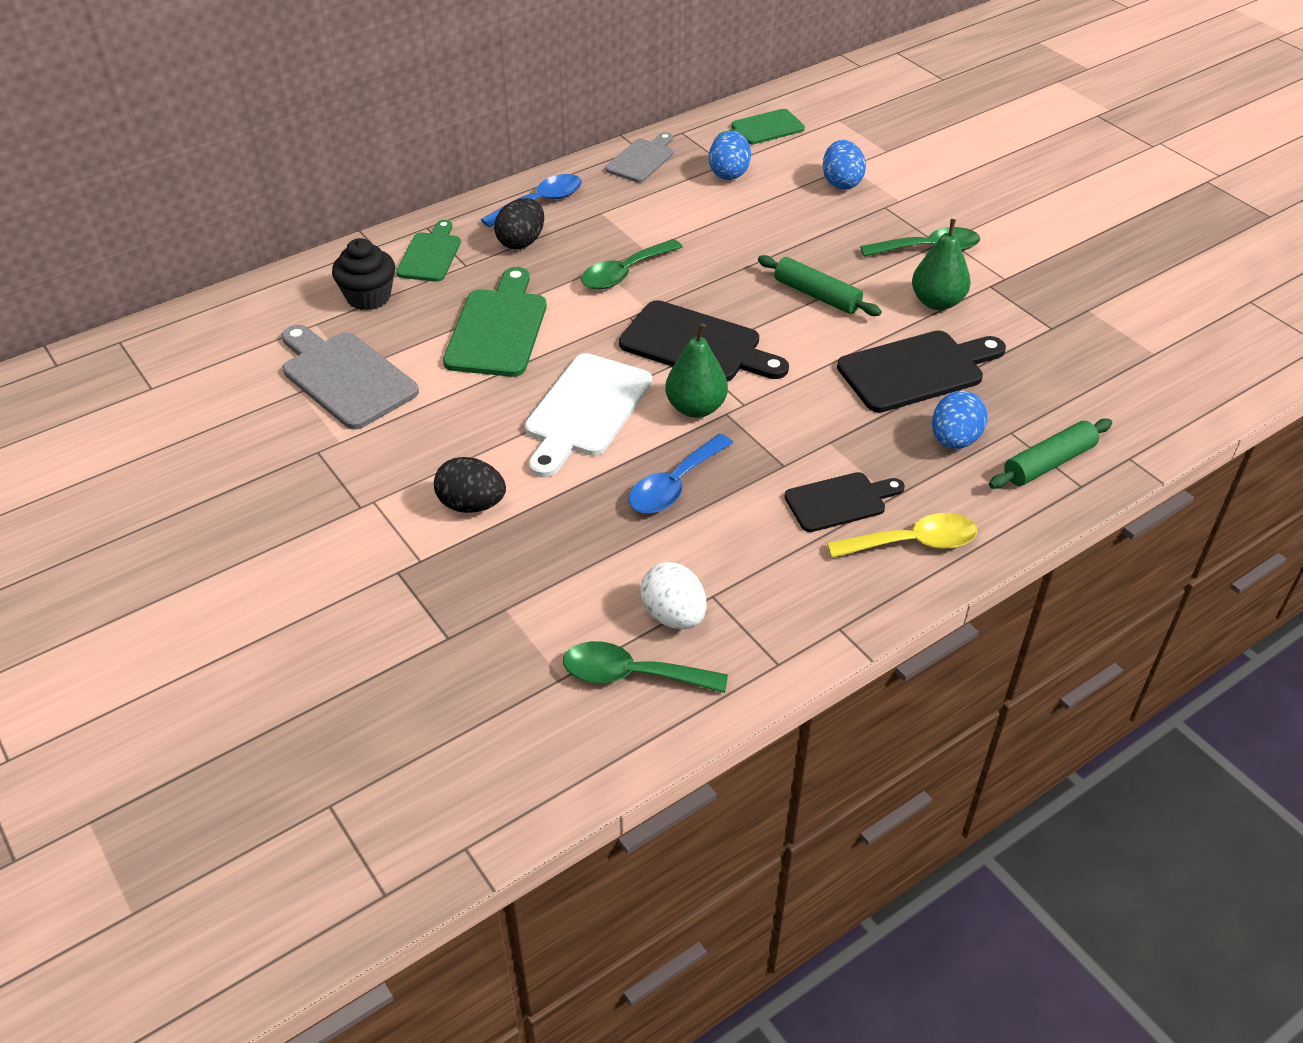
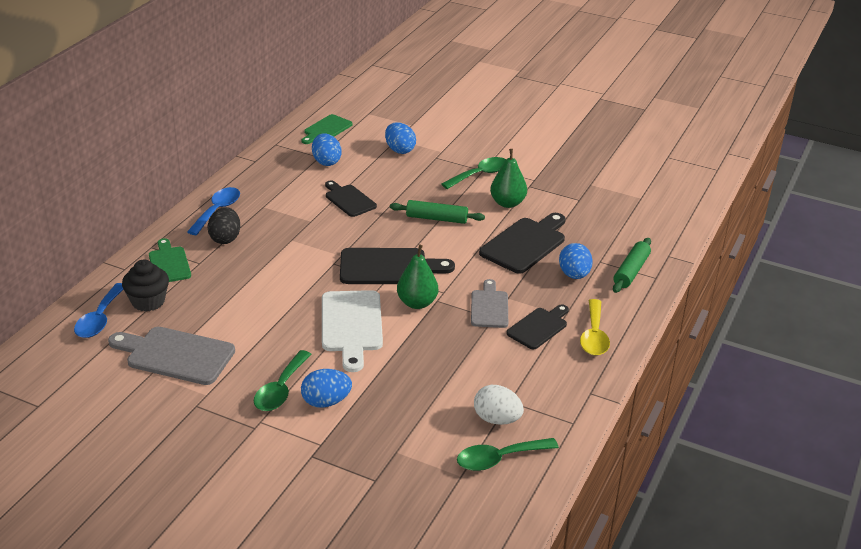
camera: 30 degrees left, 10 degrees down
black egg [434,457,506,513] -> blue egg [301,369,352,408]
green cutting board [443,267,547,377] -> none
green spoon [581,239,683,290] -> green spoon moved to [254,350,312,411]
grey cutting board [606,132,674,183] -> grey cutting board moved to [471,279,508,328]
blue spoon [628,434,733,513] -> blue spoon moved to [74,283,124,338]
yellow spoon [827,513,977,558] -> yellow spoon turned 135 degrees clockwise [580,299,610,356]
none -> black cutting board [325,181,377,217]

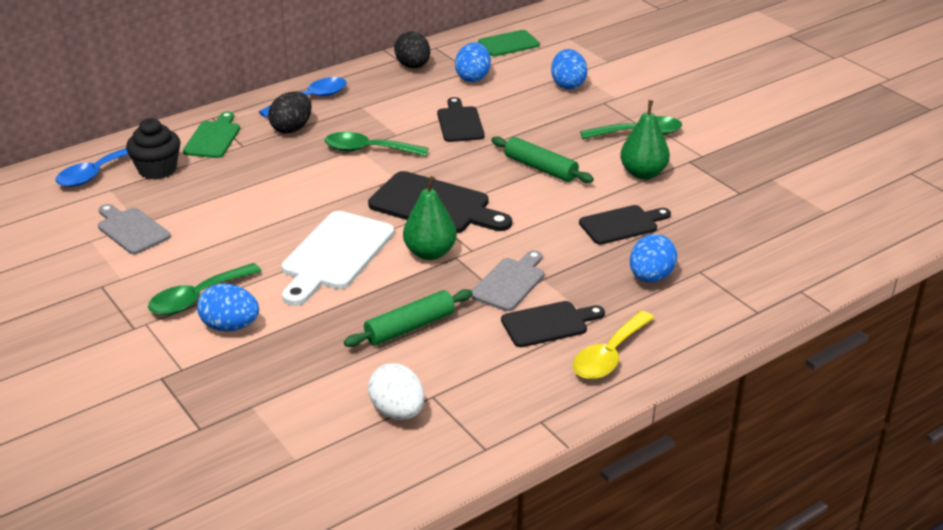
camera: 30 degrees right, 0 degrees up
grey cutting board [108,327,235,385] -> grey cutting board [98,204,171,254], size x0.63
green spoon [457,438,559,471] -> green spoon moved to [325,132,428,156]
black cutting board [479,213,565,274] -> black cutting board [579,205,671,245], size x0.63
green rolling pin [613,238,651,293] -> green rolling pin moved to [344,289,473,347]
none -> black egg [394,31,430,68]

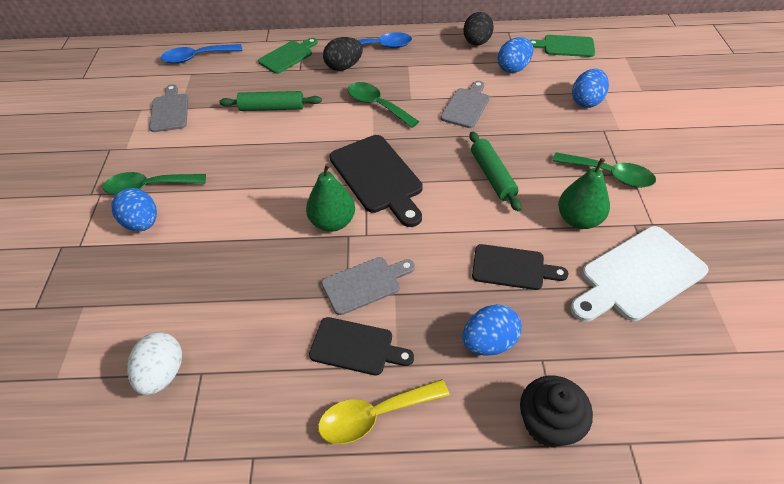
camera: 35 degrees right, 15 degrees up
black cupcake [126,118,181,180] -> black cupcake moved to [520,375,593,448]
white cutting board [282,211,394,306] -> white cutting board moved to [570,226,708,322]
green rolling pin [344,289,473,347] -> green rolling pin moved to [219,91,322,111]
black cutting board [437,97,485,142] -> grey cutting board [440,81,489,128]

